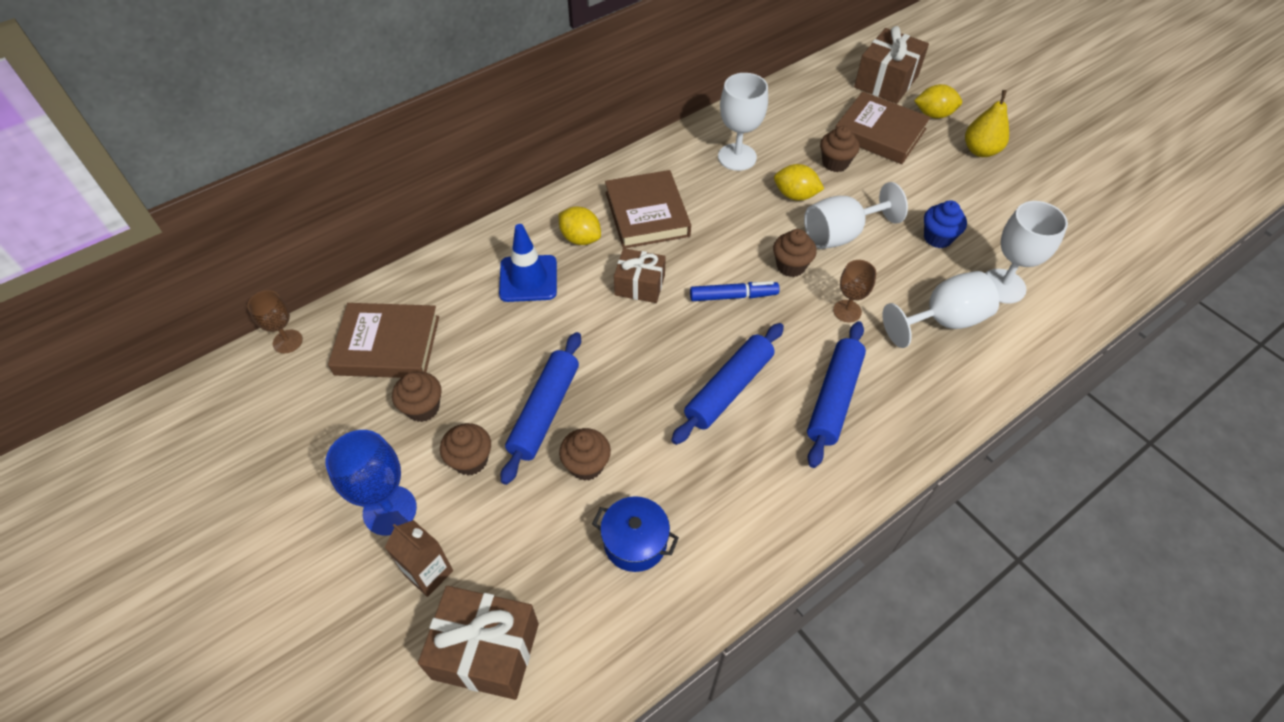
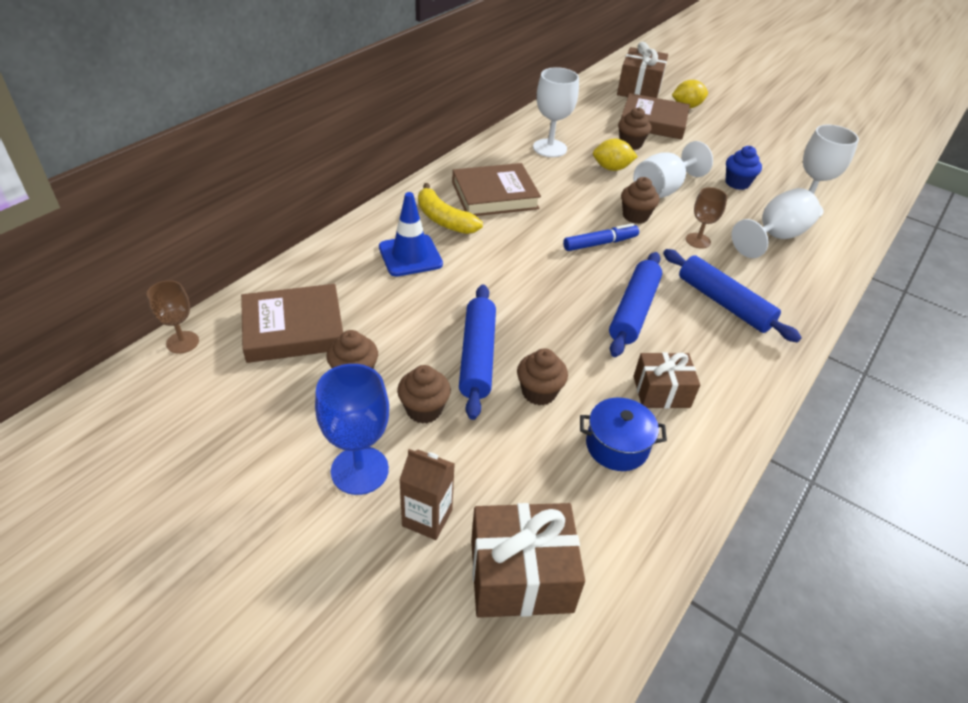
camera: 20 degrees left, 10 degrees down
yellow lemon [558,206,601,245] -> yellow banana [418,183,483,234]
brown book [605,170,691,248] -> brown book turned 75 degrees counterclockwise [452,163,541,216]
brown gift [614,248,666,303] -> brown gift moved to [634,352,700,408]
blue rolling pin [807,321,866,468] -> blue rolling pin turned 45 degrees counterclockwise [663,249,802,343]
yellow pear [965,90,1009,157] -> none

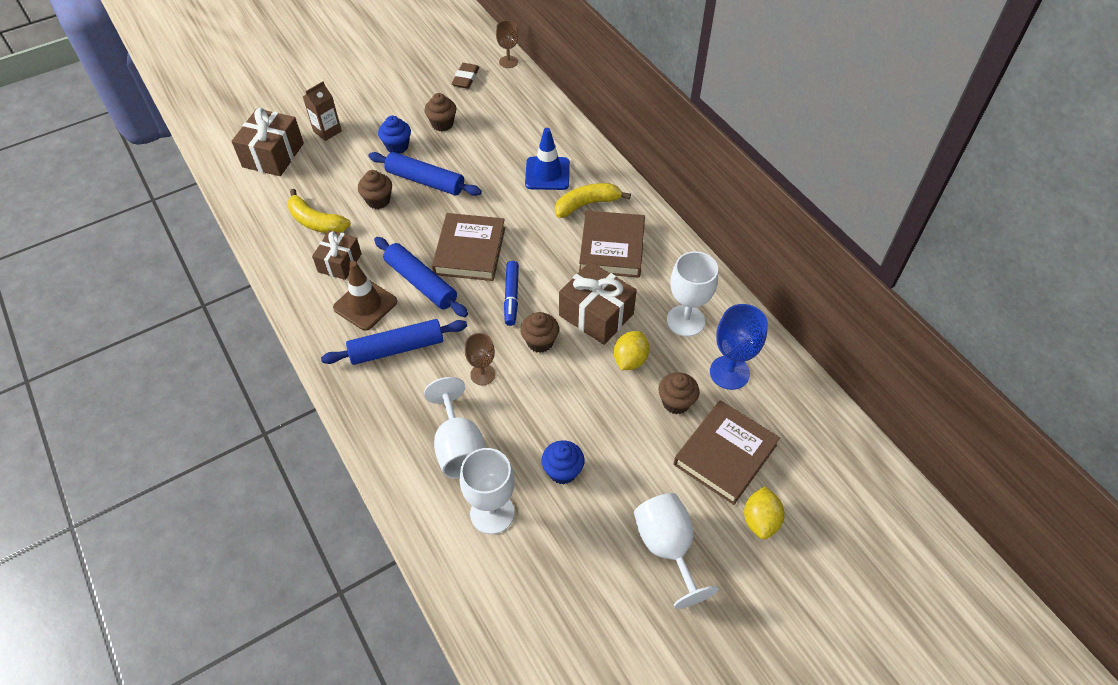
camera: 115 degrees right, 10 degrees up
brown book [241,284,343,363] -> brown book moved to [432,213,505,281]
blue goblet [315,364,389,495] -> blue goblet moved to [710,304,768,390]
brown cupcake [397,365,451,424] -> blue cupcake [378,116,411,154]
blue pot [580,398,667,471] -> yellow banana [287,189,351,233]
brown gift [617,42,668,98] -> brown gift moved to [559,261,637,345]
white goblet [633,141,713,198] -> white goblet moved to [634,493,719,609]
none -> brown traffic cone [333,261,397,331]
none -> brown eraser [452,63,479,89]

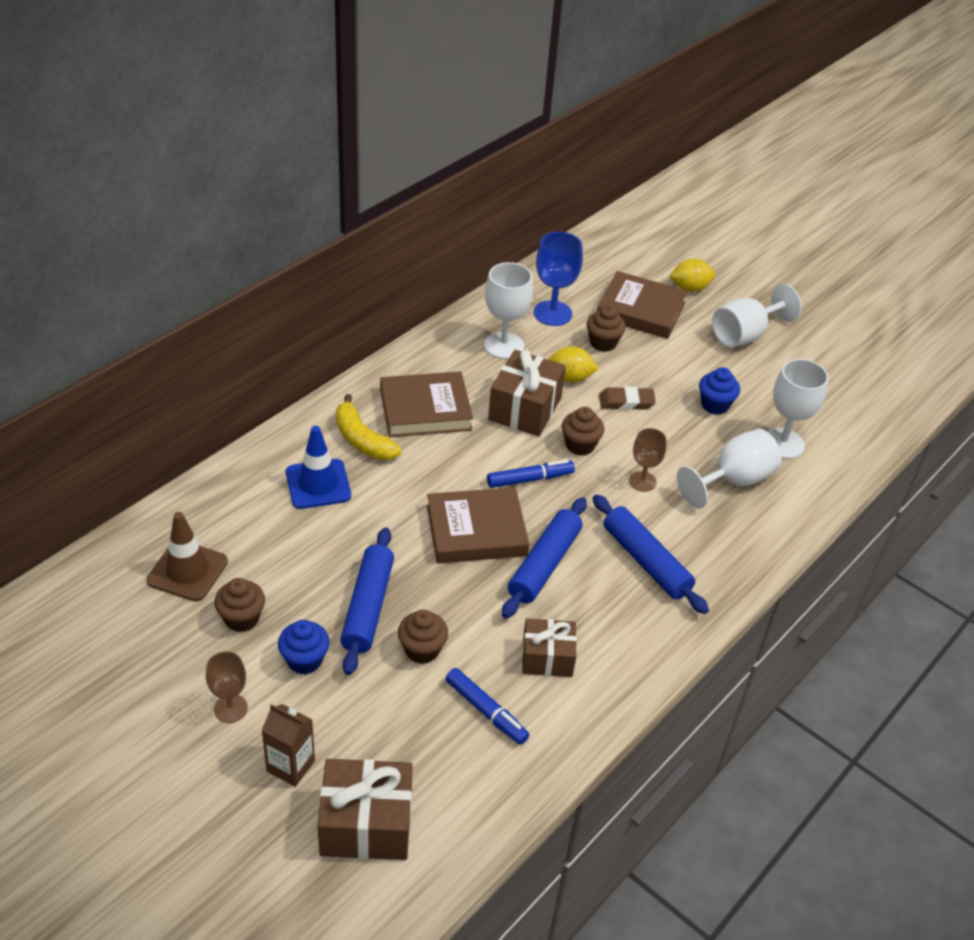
camera: 110 degrees left, 10 degrees down
yellow banana [287,189,351,233] -> blue marker [446,668,529,745]
brown traffic cone [333,261,397,331] -> brown traffic cone moved to [146,512,228,602]
brown eraser [452,63,479,89] -> brown eraser moved to [599,387,656,410]
brown goblet [496,20,518,68] -> brown goblet moved to [206,651,248,723]

